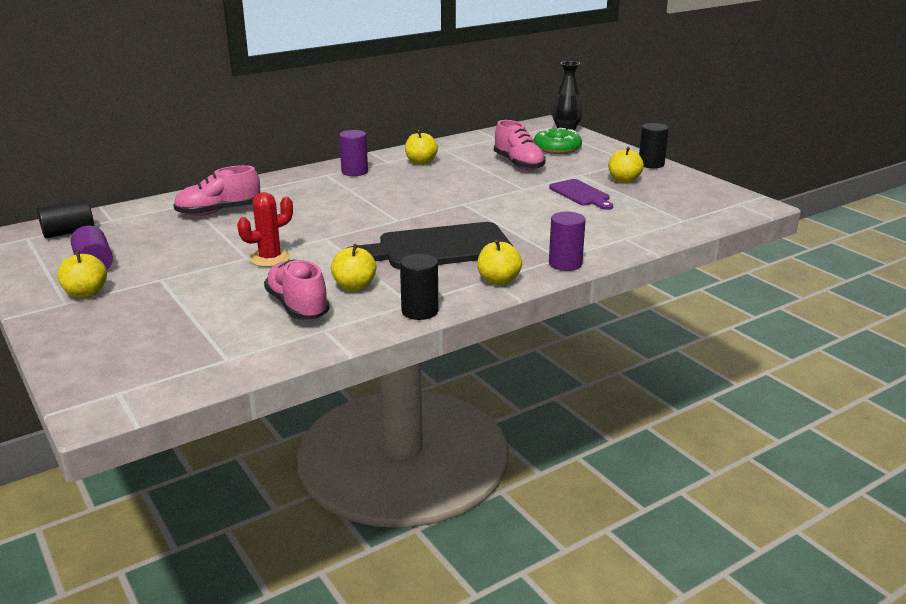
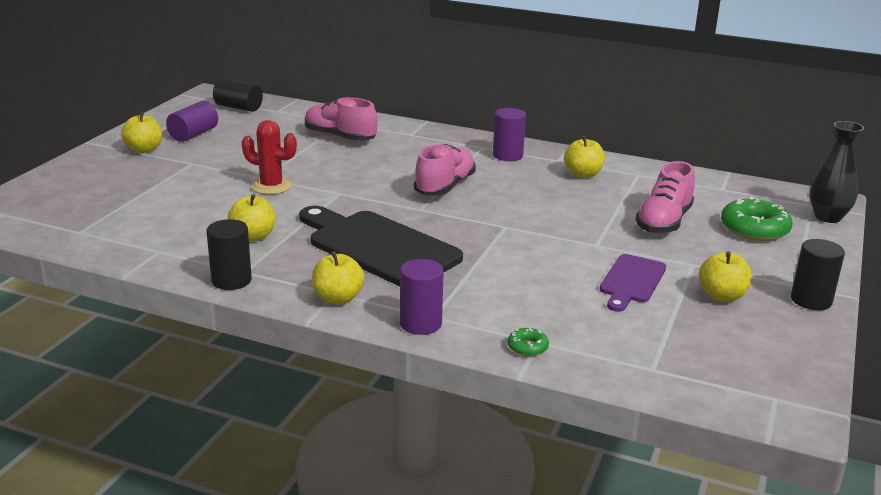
camera: 55 degrees right, 0 degrees up
pink shoe [264,259,330,320] -> pink shoe moved to [414,144,476,196]
none -> green donut [508,327,549,356]

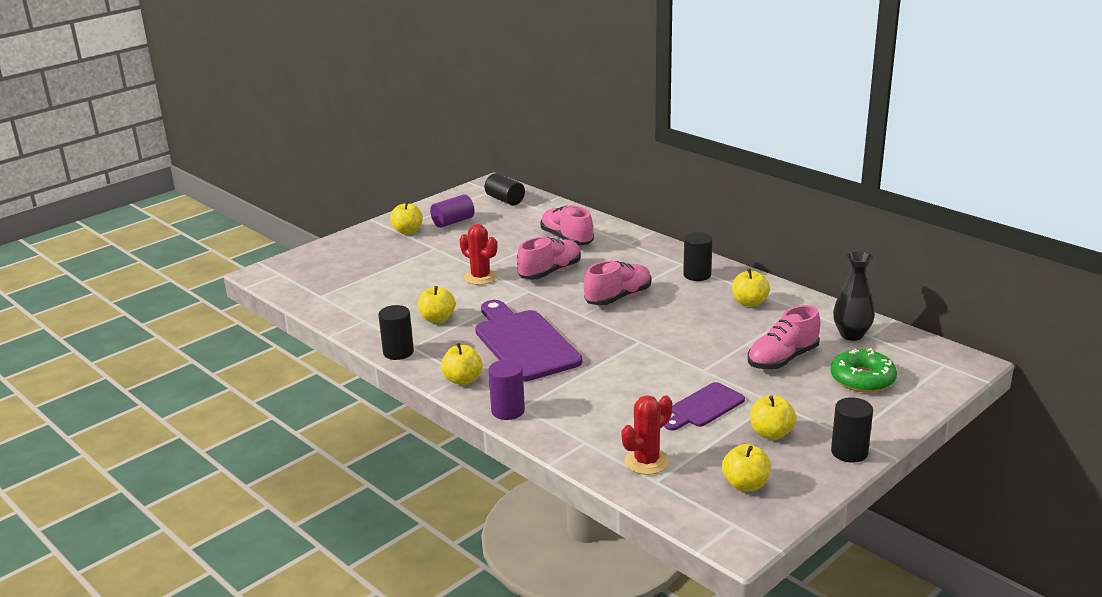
camera: 25 degrees right, 0 degrees up
black cutting board [299,206,463,286] -> purple cutting board [475,300,582,381]
purple cylinder [493,108,526,161] -> black cylinder [683,232,713,281]
green donut [508,327,549,356] -> none
black vase [810,121,864,223] -> black vase moved to [833,251,875,341]
none -> pink shoe [517,237,581,279]
none -> red cactus [621,395,672,475]
none -> yellow apple [722,444,771,492]

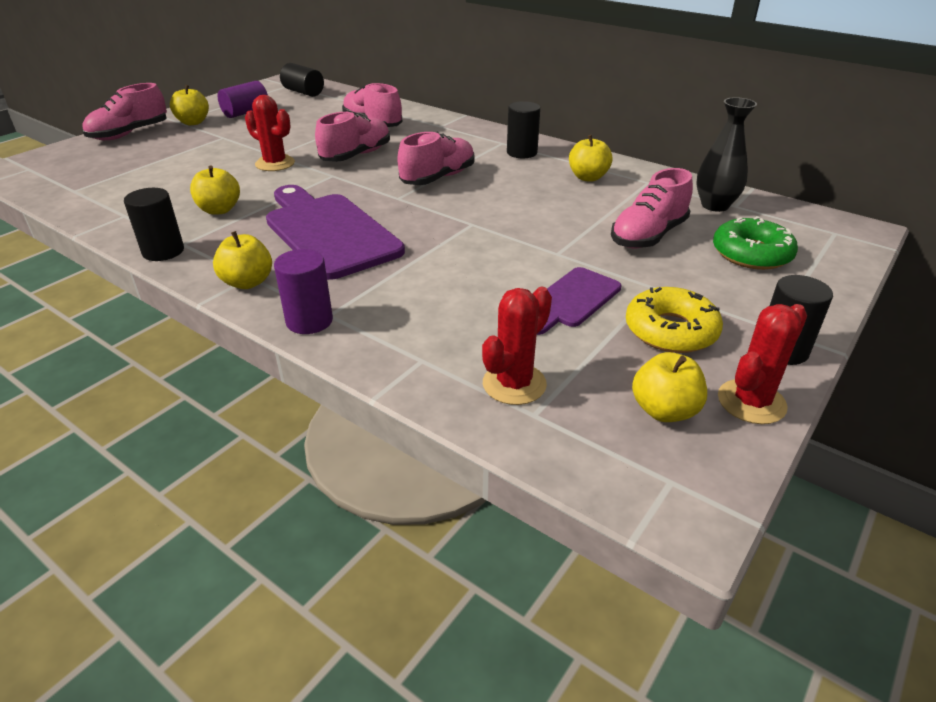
camera: 10 degrees left, 10 degrees up
yellow apple [751,395,796,440] -> yellow donut [626,287,723,353]
none -> pink shoe [82,83,167,140]
none -> red cactus [718,304,807,424]

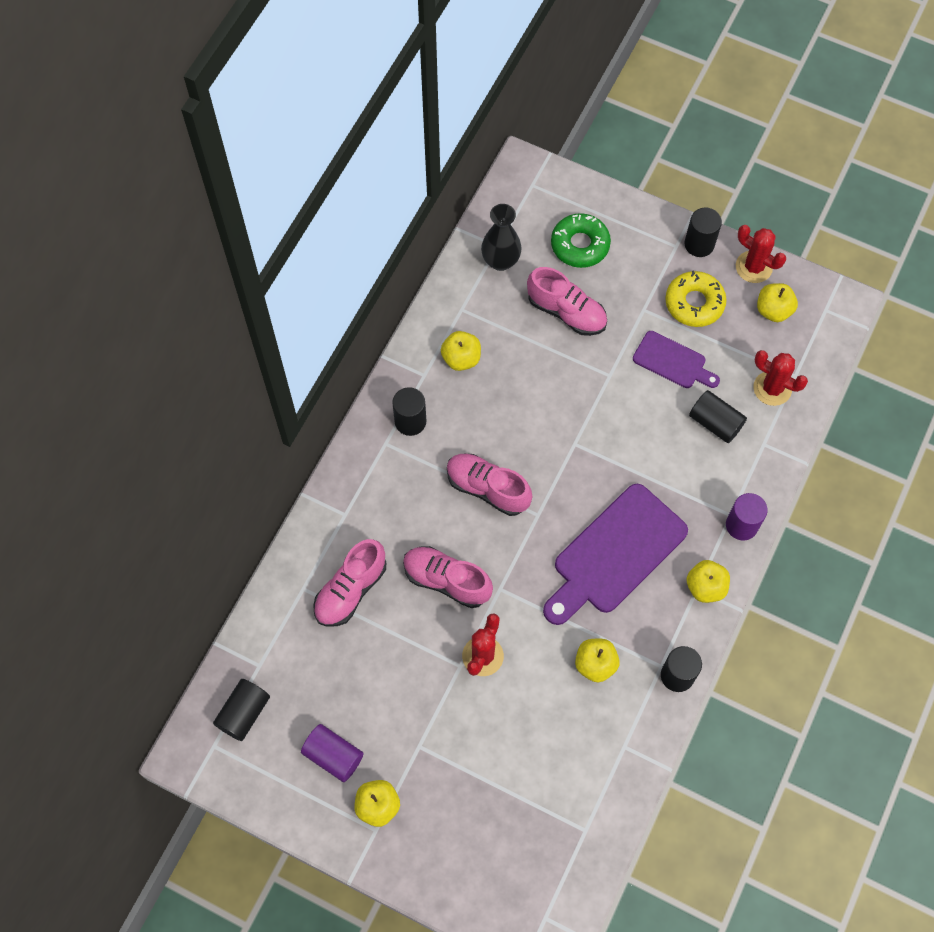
camera: 100 degrees left, 30 degrees up
pink shoe [82,83,167,140] -> none
none -> black cylinder [689,390,747,443]

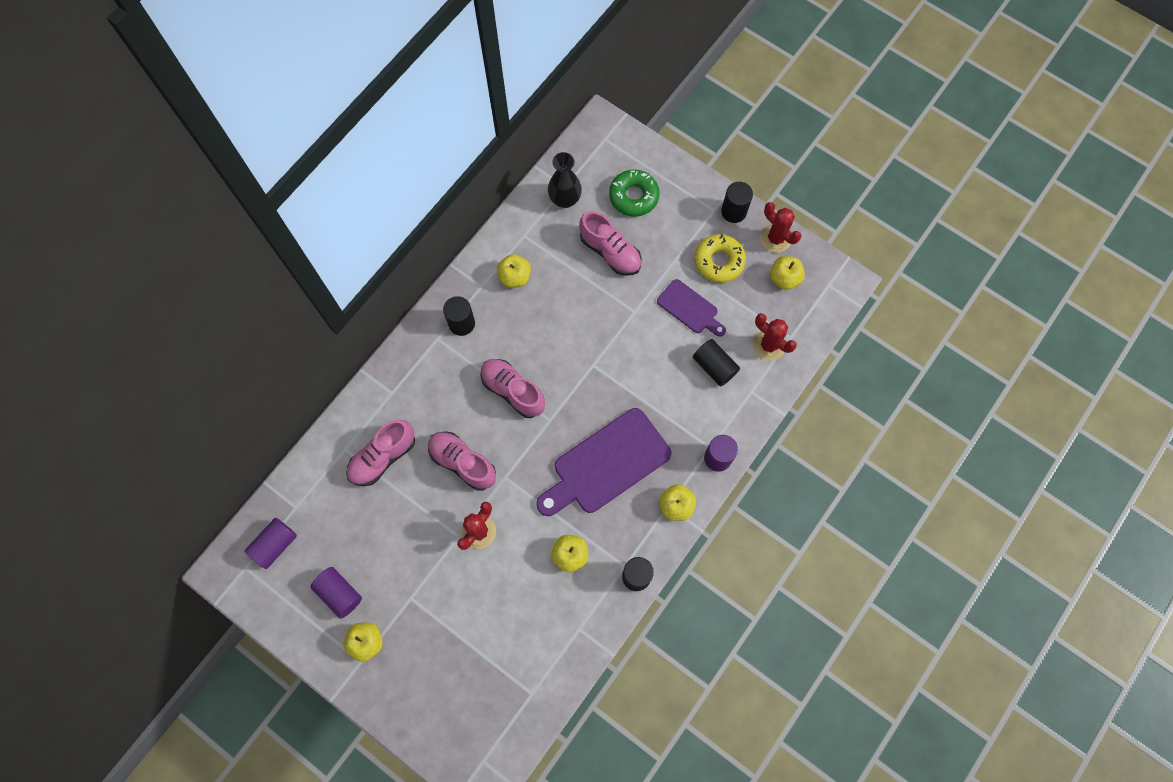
camera: 10 degrees right, 5 degrees up
black cylinder [213,679,270,741] -> purple cylinder [245,518,297,569]

